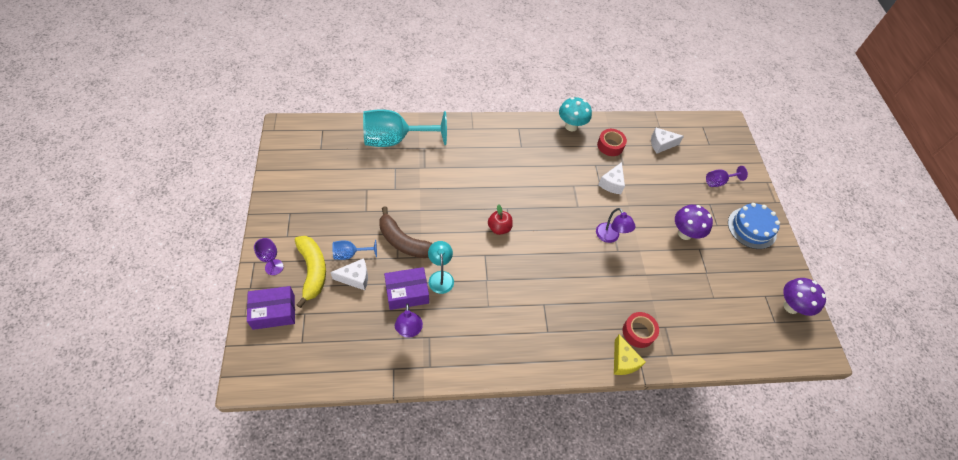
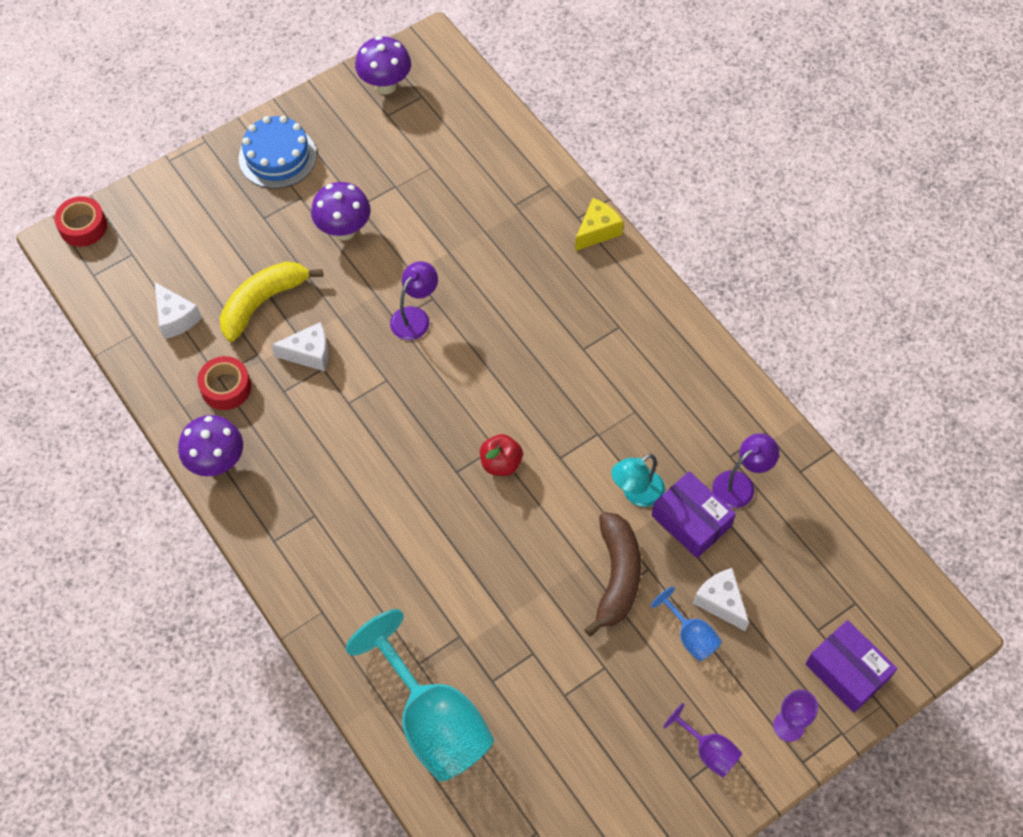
camera: 115 degrees left, 5 degrees up
yellow banana [295,236,326,308] -> yellow banana moved to [220,262,323,342]
turquoise mushroom [559,97,592,132] -> purple mushroom [178,415,243,476]
red tape [623,312,659,348] -> red tape moved to [54,196,107,247]
purple goblet [706,166,748,187] -> purple goblet moved to [663,703,743,778]

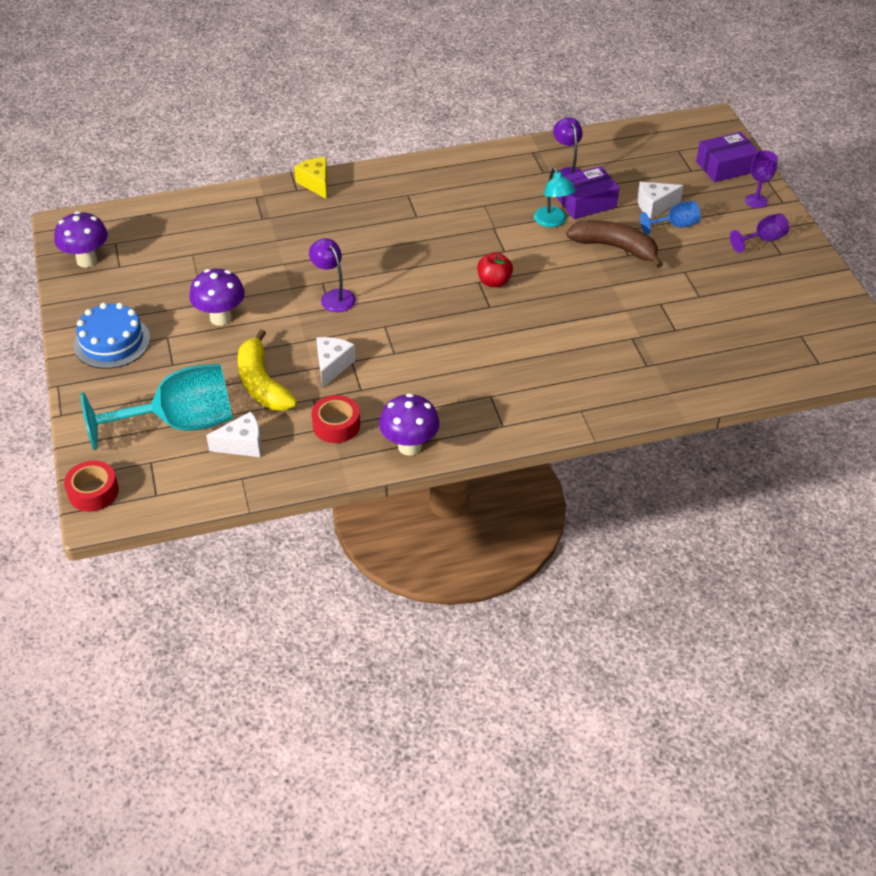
camera: 70 degrees left, 15 degrees down
turquoise goblet [346,609,494,782] -> turquoise goblet moved to [80,364,233,450]

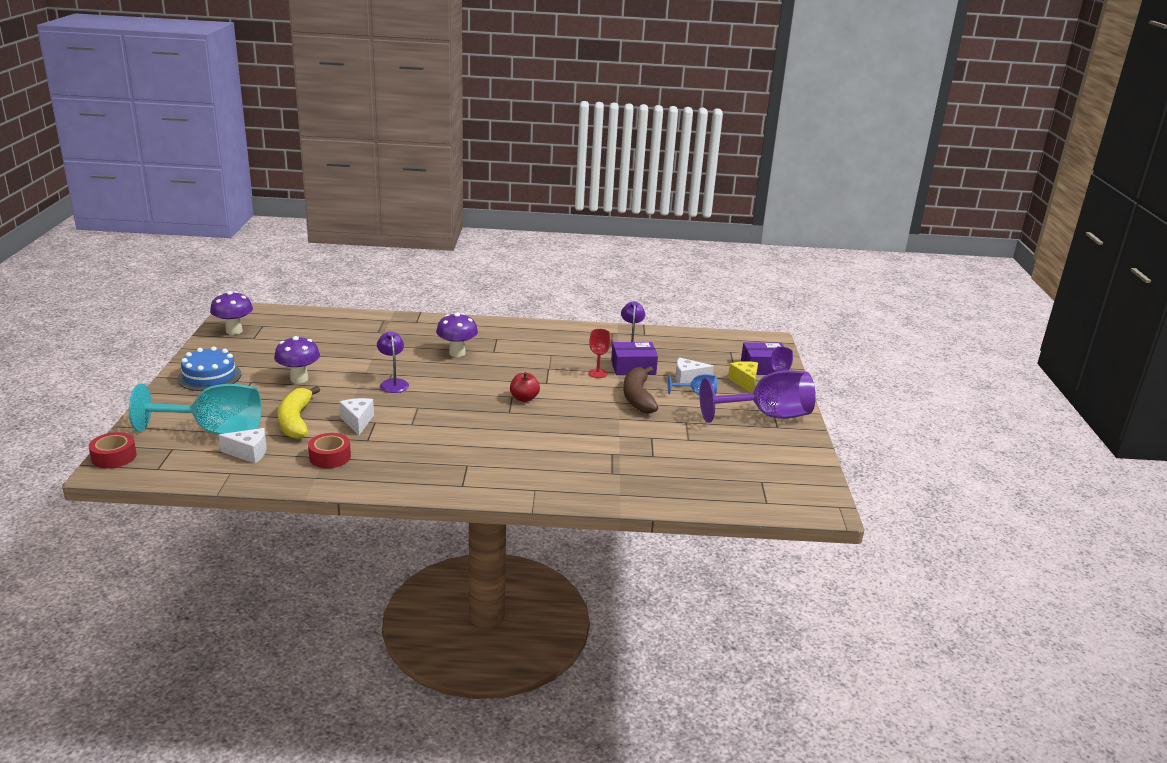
camera: 15 degrees right, 20 degrees down
yellow cheese [294,157,328,199] -> yellow cheese moved to [728,361,758,393]
white cheese [316,337,355,387] -> white cheese turned 45 degrees counterclockwise [339,398,374,435]
purple mushroom [379,393,440,456] -> purple mushroom moved to [436,313,478,357]
turquoise lamp [534,168,575,227] -> red goblet [588,329,611,378]
brown banana [566,220,663,268] -> brown banana turned 135 degrees counterclockwise [623,366,658,414]
purple goblet [730,213,789,253] -> purple goblet [700,370,816,423], size x2.16

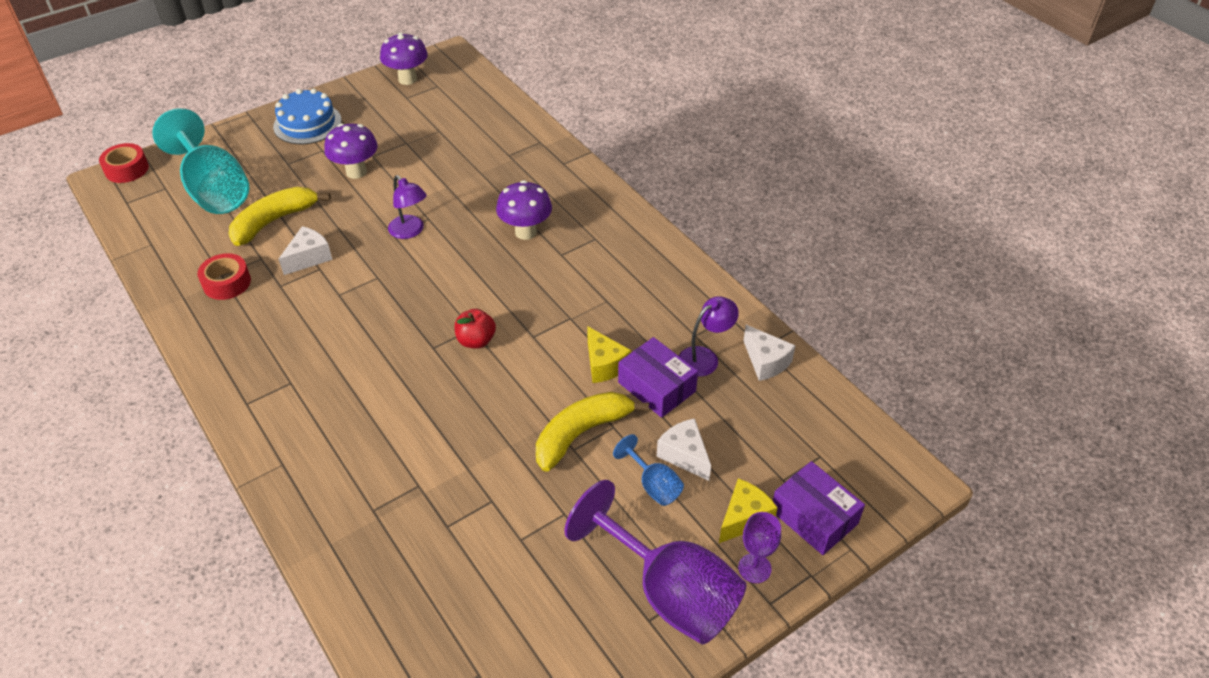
camera: 55 degrees right, 20 degrees up
white cheese [219,428,267,463] -> white cheese moved to [743,325,796,381]
purple lamp [377,331,409,393] -> purple lamp turned 105 degrees clockwise [388,175,427,239]
red goblet [588,329,611,378] -> yellow cheese [587,326,631,383]
brown banana [623,366,658,414] -> yellow banana [536,392,649,472]

